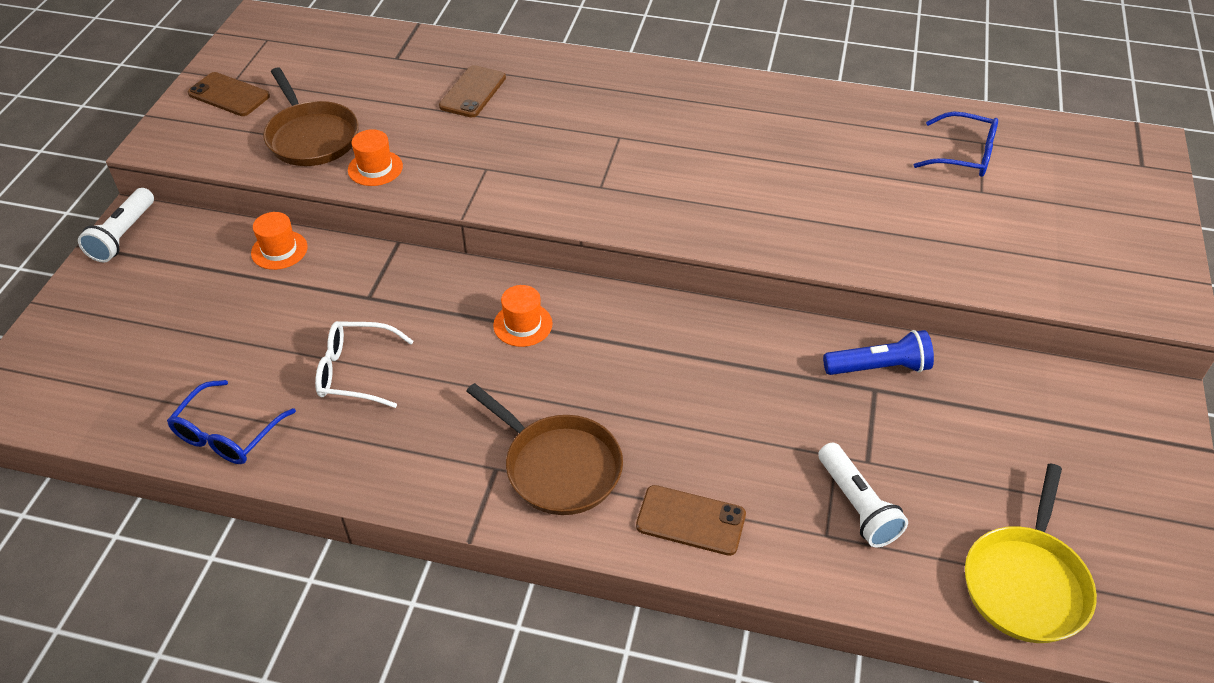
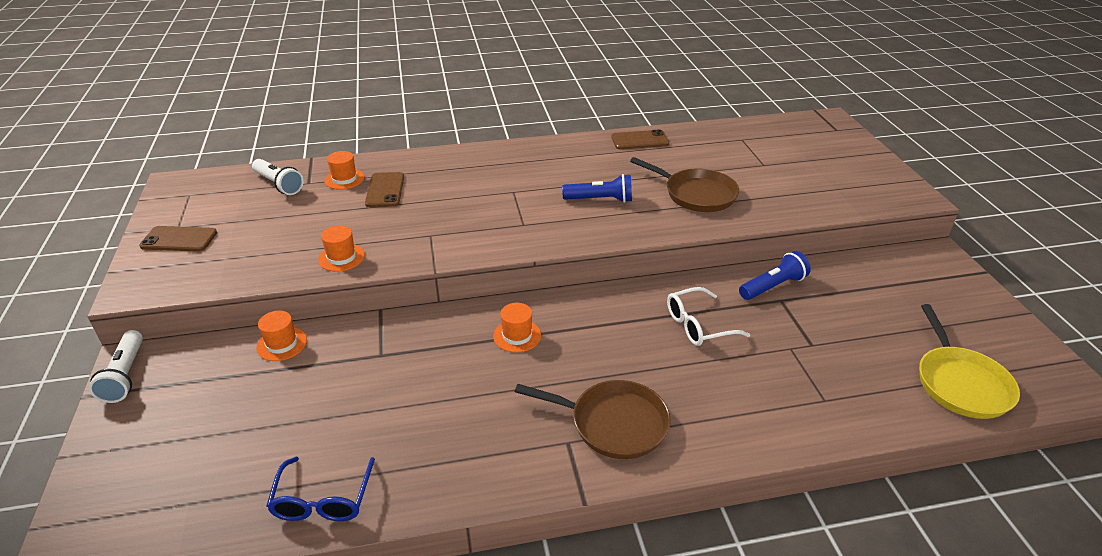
camera: 25 degrees left, 10 degrees down
brown pan [263,68,359,166] -> brown pan moved to [630,157,739,212]
white glasses [315,321,414,408] -> white glasses moved to [667,287,750,346]
brown phone [636,485,746,556] -> brown phone moved to [611,129,669,150]
white flashlight [818,443,908,547] -> white flashlight moved to [252,159,304,195]
blue glasses [914,112,998,177] -> none
none -> orange hat [324,151,365,190]
none -> blue flashlight [562,174,632,203]

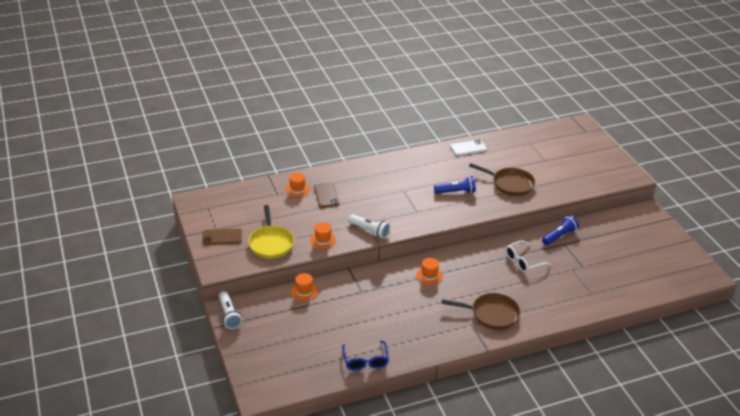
camera: 10 degrees left, 0 degrees up
white flashlight [252,159,304,195] -> white flashlight moved to [348,214,390,239]
brown phone [611,129,669,150] -> white phone [450,140,487,156]
yellow pan [919,304,1020,419] -> yellow pan moved to [248,205,294,259]

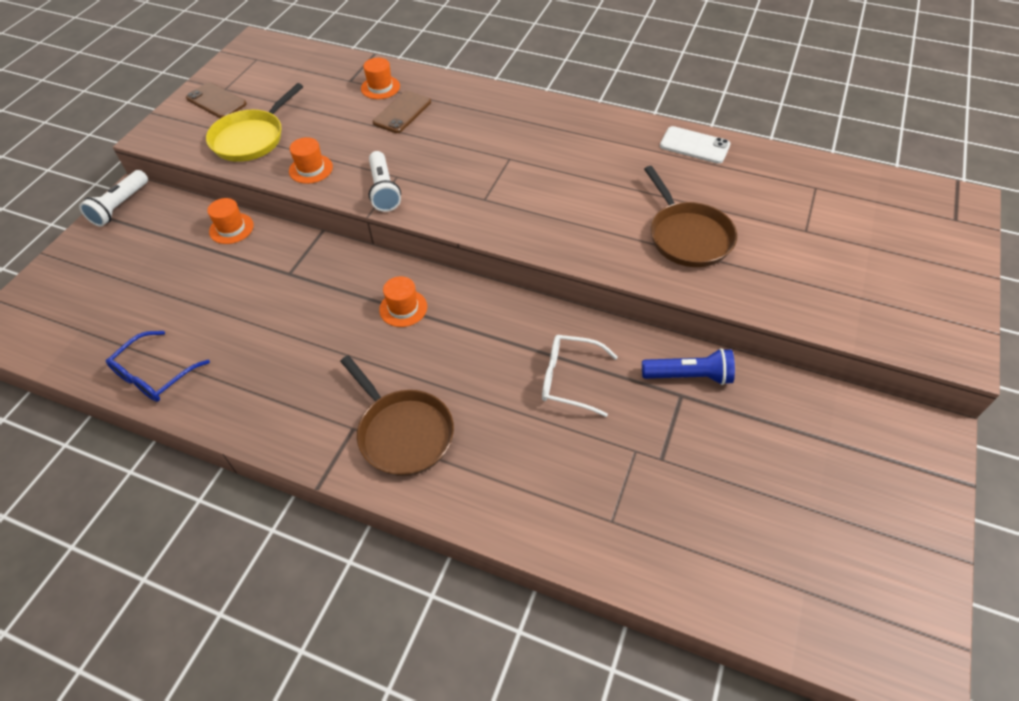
camera: 45 degrees right, 15 degrees up
blue flashlight [434,177,476,194] -> none

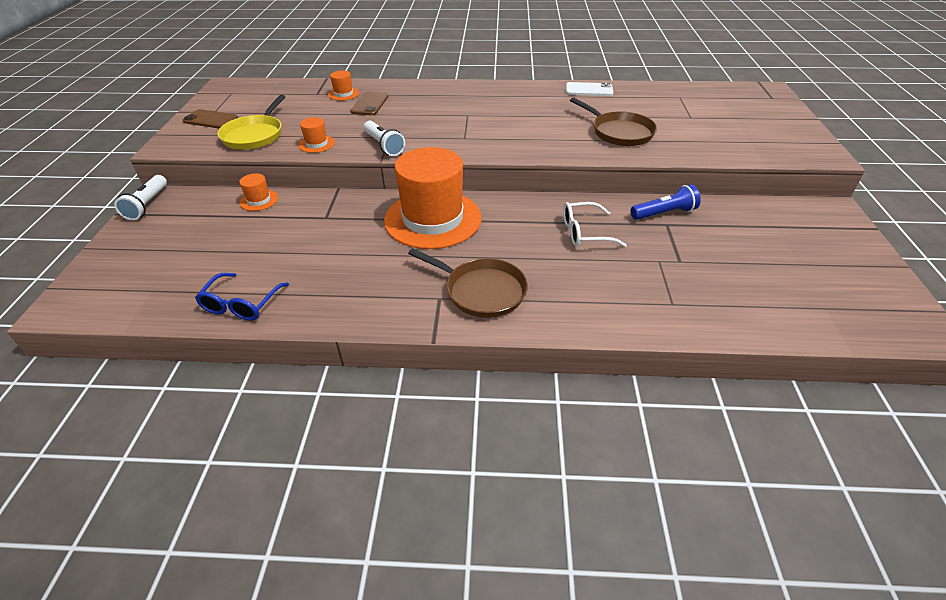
camera: 20 degrees left, 10 degrees down
orange hat [379,276,427,327] -> orange hat [384,147,482,249], size x2.49

